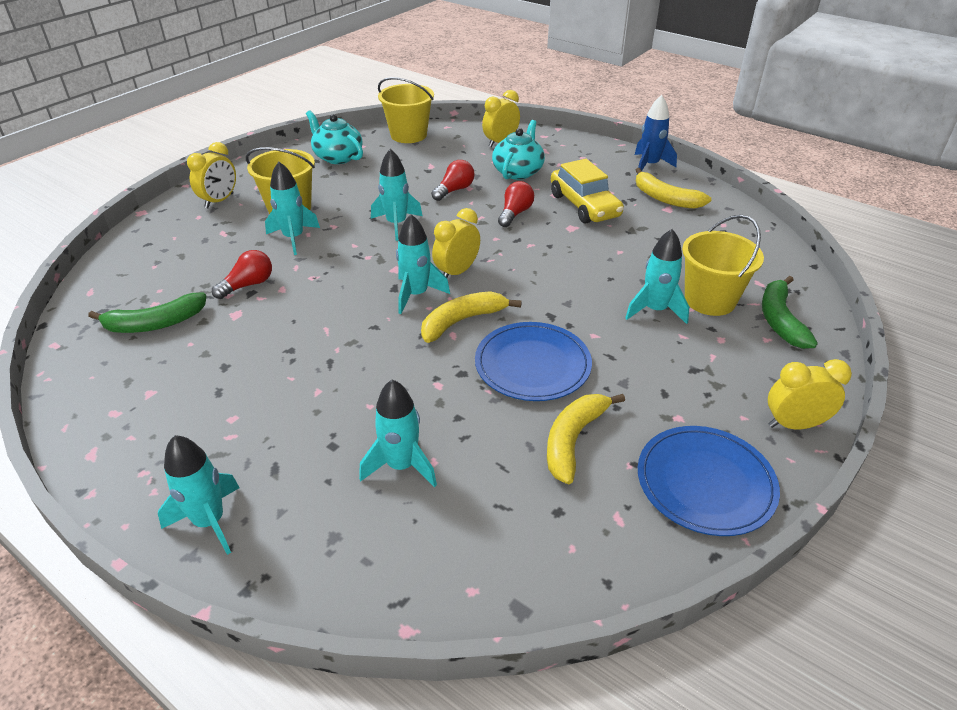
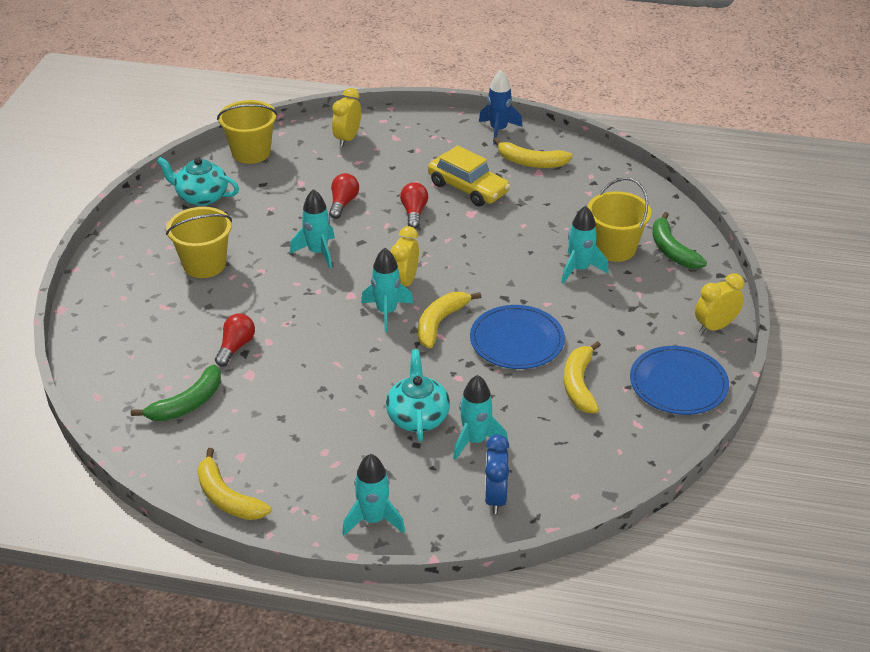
camera: 25 degrees left, 0 degrees up
yellow clock [187,142,236,208] -> none
turquoise rocket [265,162,320,255] -> none
turquoise teapot [492,120,545,180] -> turquoise teapot moved to [386,349,450,442]
none -> yellow banana [197,448,271,520]
none -> blue clock [485,435,509,514]

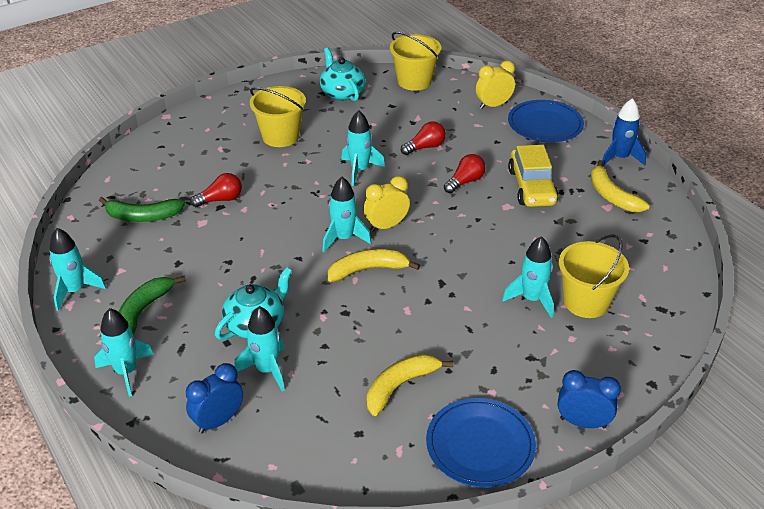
camera: 45 degrees right, 0 degrees up
yellow banana [197,448,271,520] -> turquoise rocket [49,228,106,311]
blue plate [470,305,565,369] -> blue plate moved to [508,100,584,143]
green banana [652,212,707,269] -> green banana moved to [119,276,186,335]
yellow clock [695,273,744,334] -> blue clock [558,370,621,428]

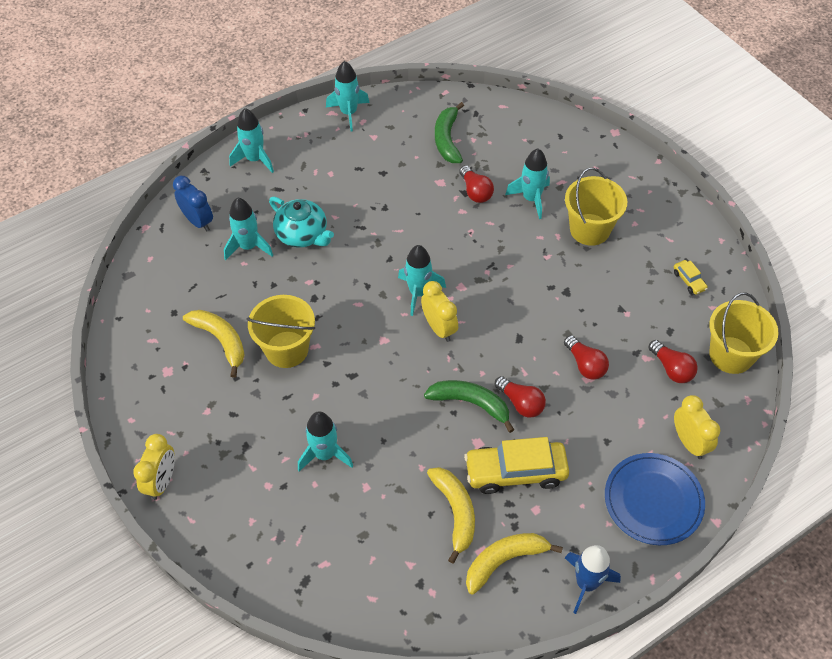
camera: 90 degrees right, 15 degrees up
green banana [119,276,186,335] -> green banana moved to [424,380,514,433]
turquoise teapot [320,48,365,101] -> yellow car [674,260,708,295]
yellow banana [327,249,420,282] -> yellow banana moved to [427,467,475,564]
turquoise rocket [341,110,385,186] -> turquoise rocket moved to [505,148,550,219]
blue plate [426,398,536,487] -> none
blue clock [558,370,621,428] -> yellow clock [133,434,175,500]
yellow bucket [559,234,629,318] -> yellow bucket moved to [246,295,315,368]
none -> red light bulb [648,340,698,383]

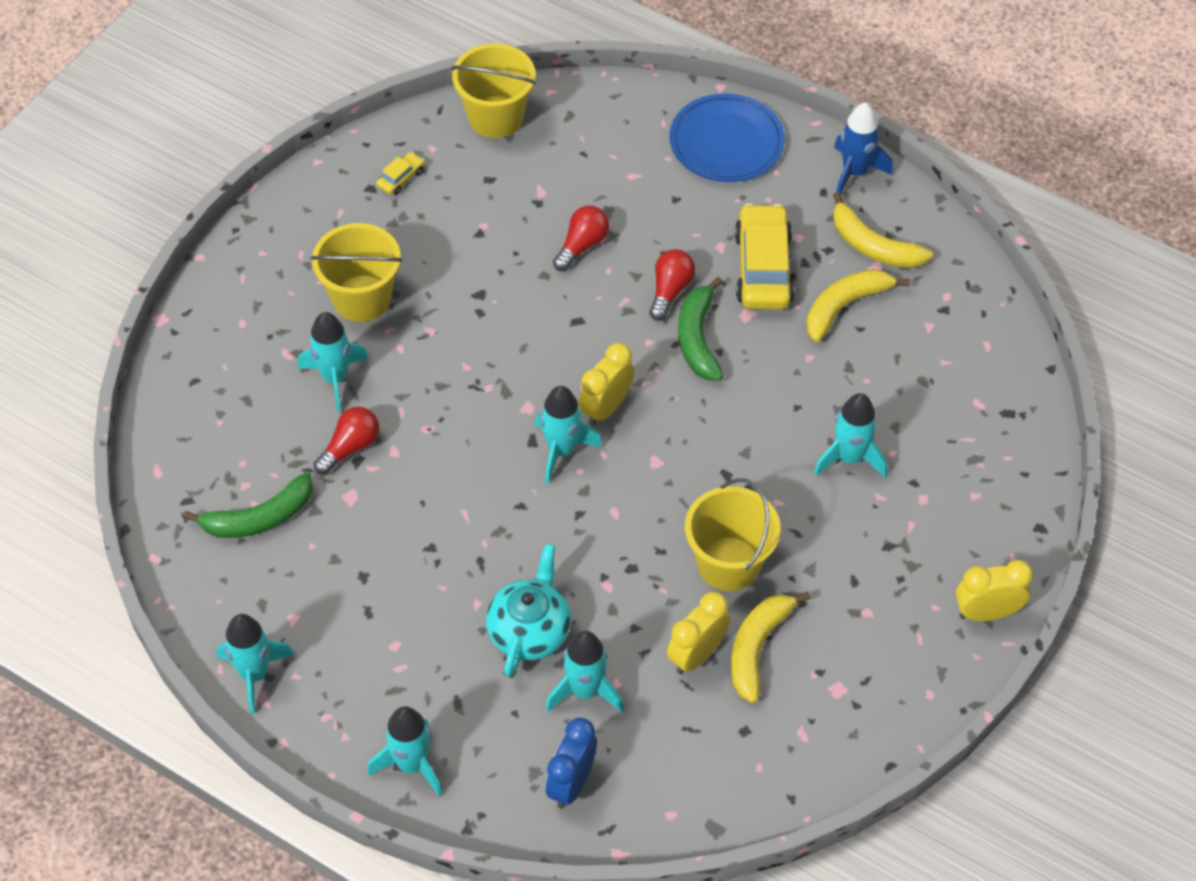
camera: 115 degrees left, 0 degrees up
yellow car [464,437,569,494] -> yellow car turned 150 degrees counterclockwise [735,203,795,310]
red light bulb [648,340,698,383] -> none
yellow clock [674,395,720,459] -> yellow clock moved to [667,592,730,674]

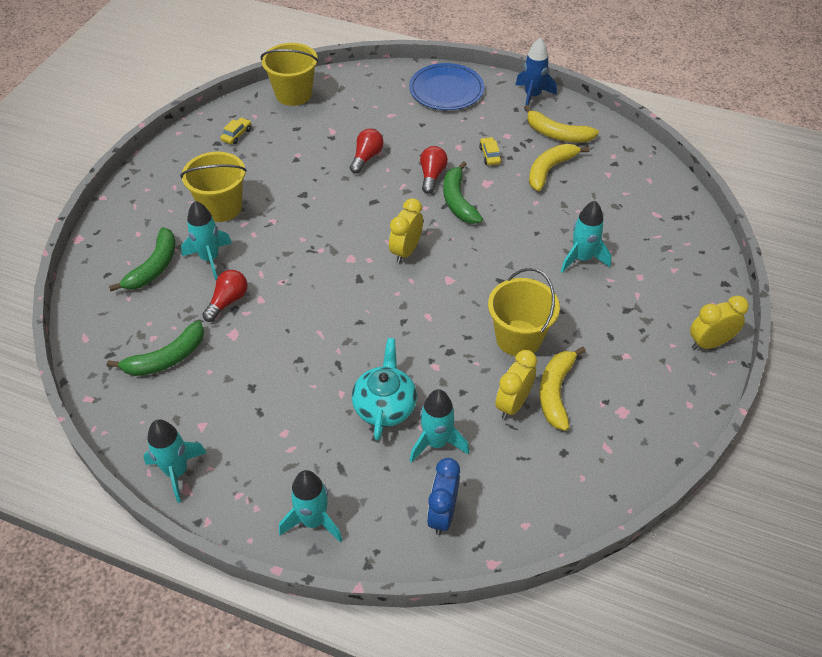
camera: 10 degrees left, 5 degrees down
turquoise rocket [535,386,602,484] -> none
yellow car [735,203,795,310] -> yellow car [479,137,502,165], size x0.45
none -> green banana [109,227,175,291]

